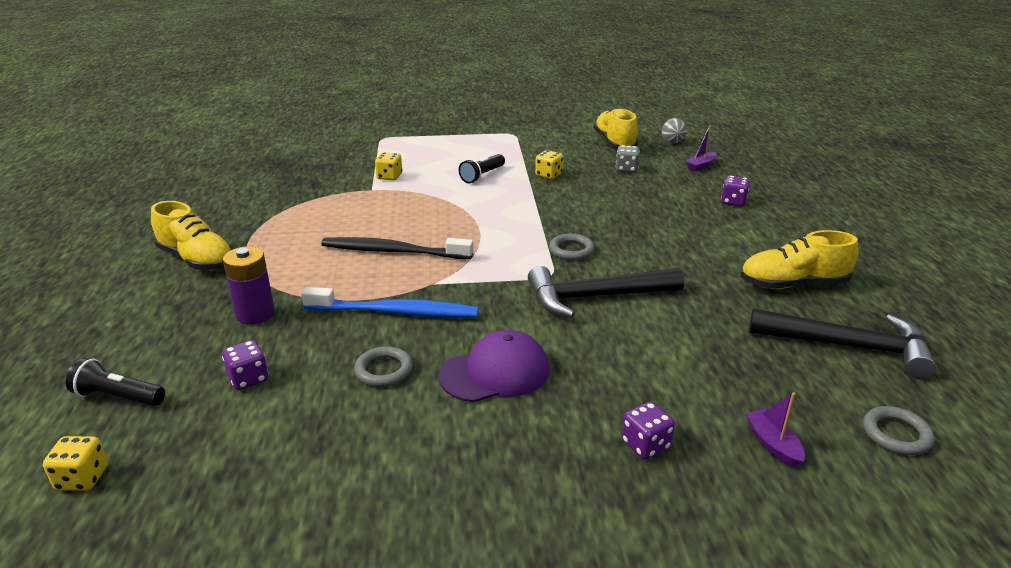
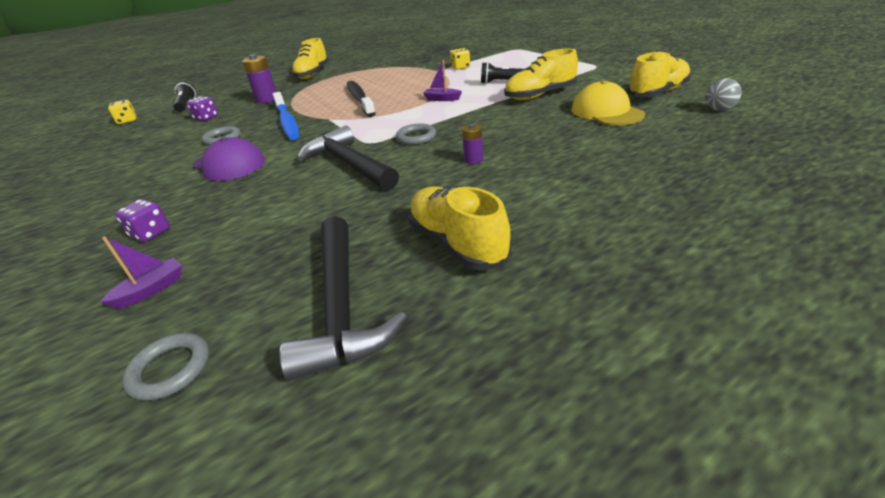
camera: 65 degrees right, 5 degrees up
yellow dice [535,150,563,179] -> yellow shoe [504,48,578,100]
grey dice [616,145,640,173] -> yellow cap [572,80,645,125]
purple boat [685,126,717,172] -> purple boat moved to [423,60,462,101]
purple dice [721,176,750,207] -> none
none -> purple battery [462,124,483,164]

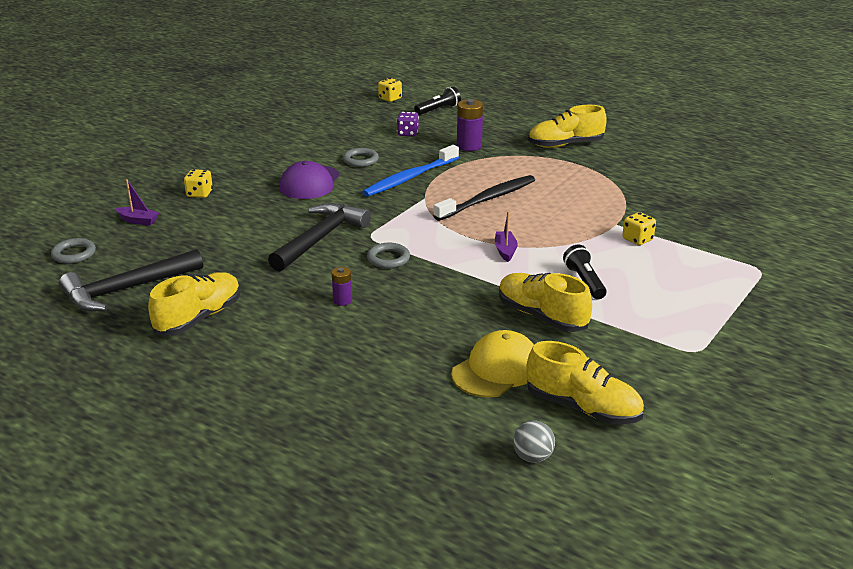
camera: 65 degrees right, 5 degrees down
purple dice [115,199,170,242] -> yellow dice [184,169,213,198]

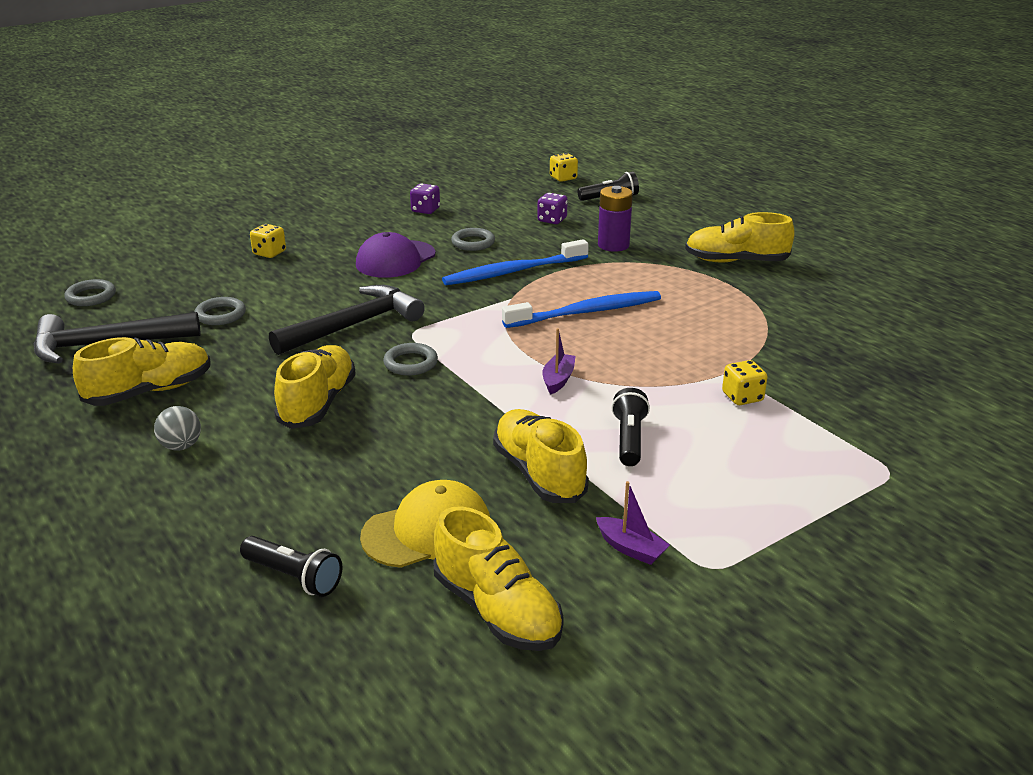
camera: 20 degrees right, 0 degrees up
purple boat [115,179,159,226] -> purple boat moved to [596,481,670,565]
purple battery [332,267,352,306] -> yellow shoe [274,345,356,429]
black toothbrush [433,175,535,221] -> blue toothbrush [502,291,661,328]
grey ball [513,421,555,463] -> grey ball moved to [154,406,201,451]
none -> grey ring [194,297,246,325]
none -> black flashlight [240,536,343,597]
none -> purple dice [410,183,440,214]

